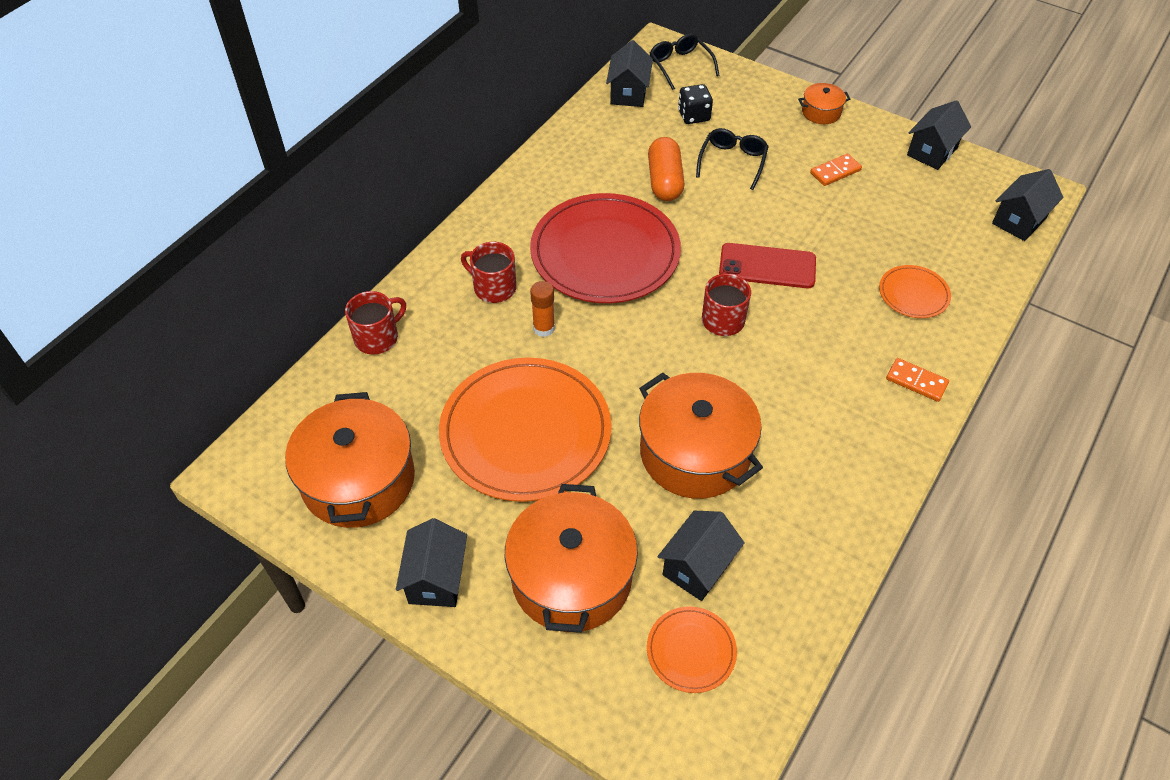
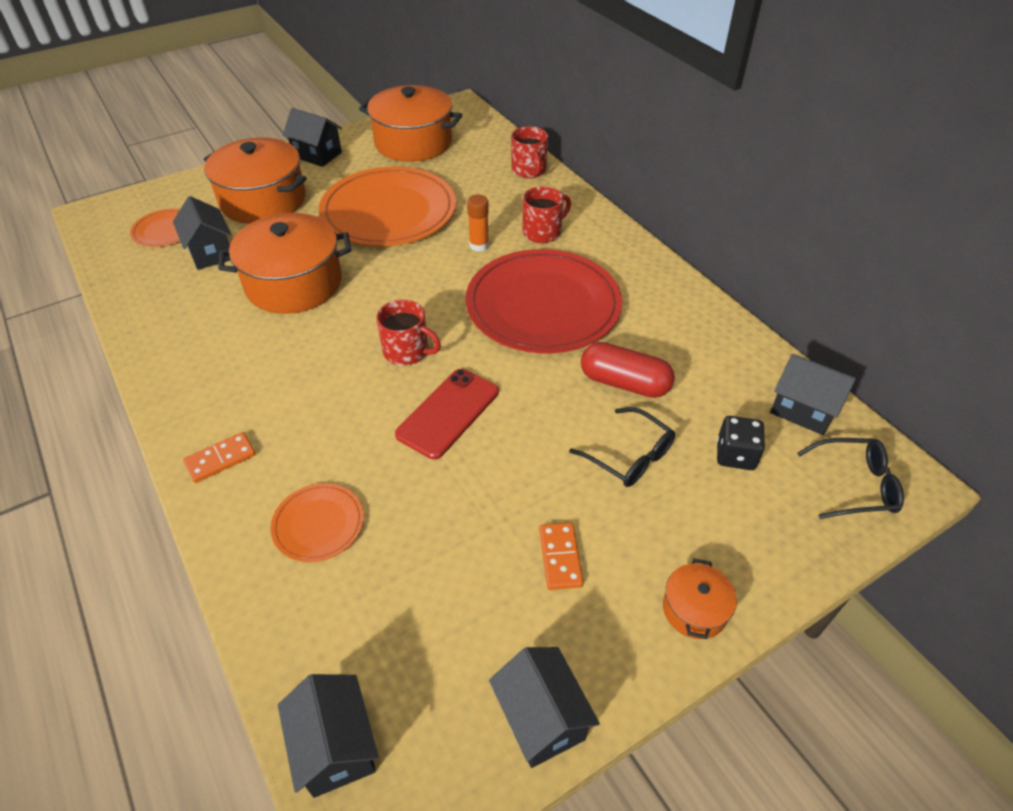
camera: 115 degrees right, 5 degrees down
orange capsule [648,137,685,201] -> red capsule [581,342,675,398]

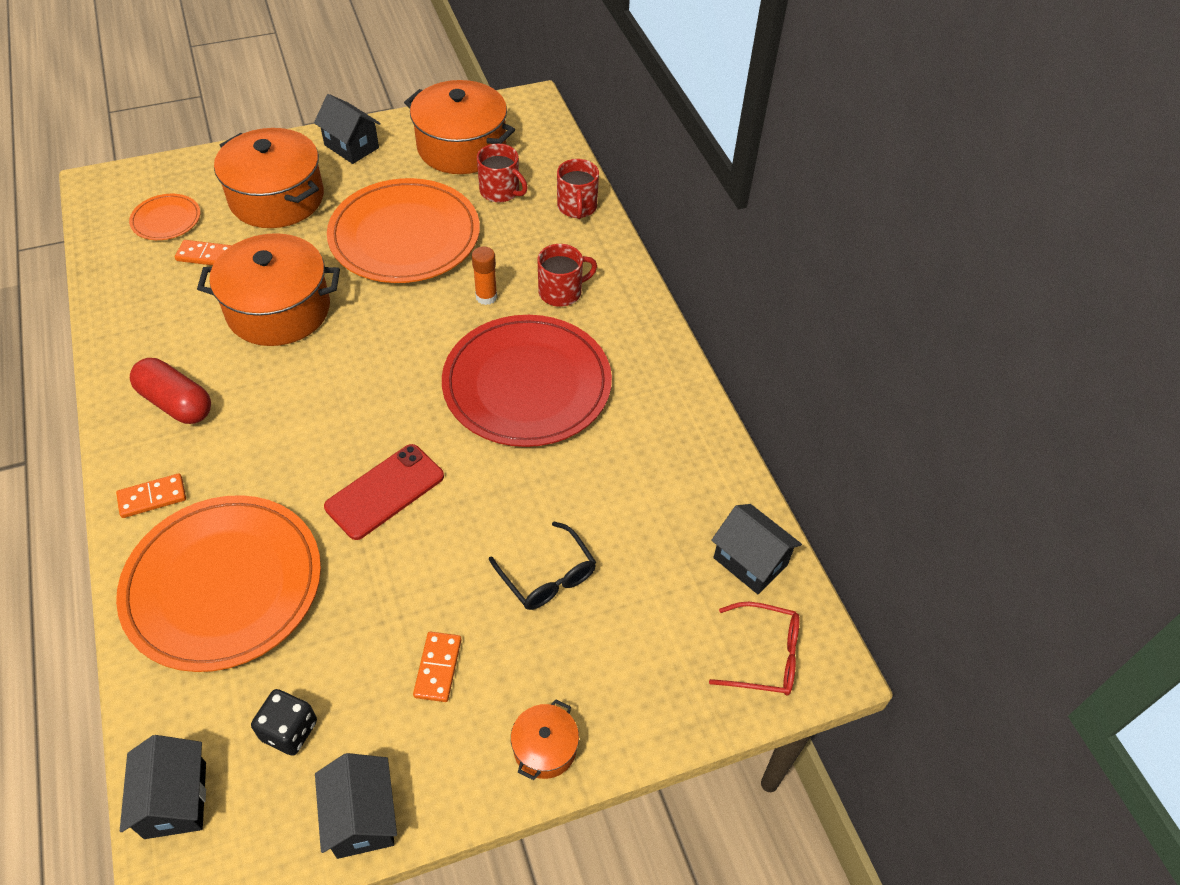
camera: 10 degrees right, 5 degrees up
black house [173,196,232,270] -> orange domino [175,240,232,265]
orange plate [271,483,364,562] -> orange plate [116,495,321,672], size x2.20
red mug [376,300,441,366] -> red mug moved to [477,144,528,202]
red capsule [581,342,675,398] -> red capsule moved to [130,358,211,424]
black dice [717,416,765,470] -> black dice moved to [251,689,317,756]
black glasses [797,438,904,519] -> red glasses [709,602,800,696]

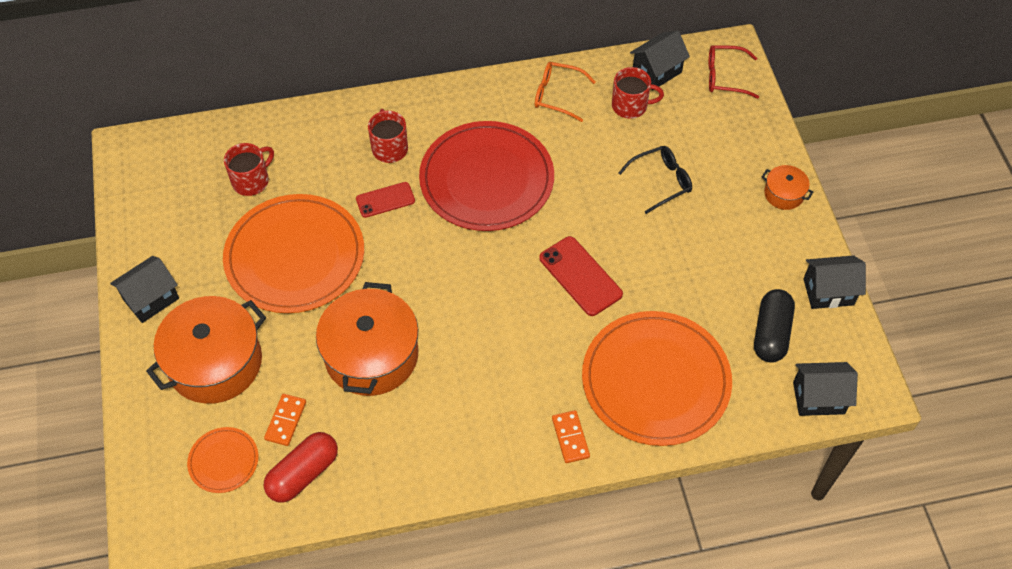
camera: 80 degrees left, 5 degrees up
red capsule [130,358,211,424] -> red capsule moved to [264,432,338,503]
black dice [251,689,317,756] -> black capsule [754,289,795,363]
orange pot [404,80,515,174] -> none
orange domino [413,632,461,702] -> none
orange glue stick [472,247,497,305] -> red phone [356,182,415,218]
red mug [557,159,599,219] -> red mug moved to [612,67,664,119]
red glasses [709,602,800,696] -> red glasses turned 105 degrees counterclockwise [709,45,759,99]
none -> orange glasses [535,62,596,122]

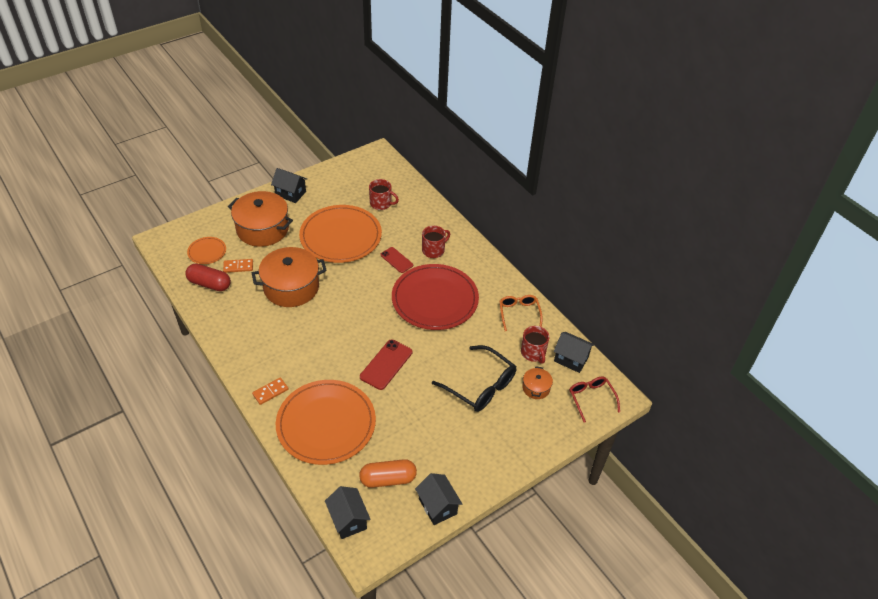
camera: 65 degrees right, 10 degrees down
black glasses [619,146,692,214] -> black glasses [432,345,516,412], size x1.59
black capsule [754,289,795,363] -> orange capsule [359,459,417,488]
orange pot [762,165,813,210] -> orange pot moved to [522,366,553,399]

